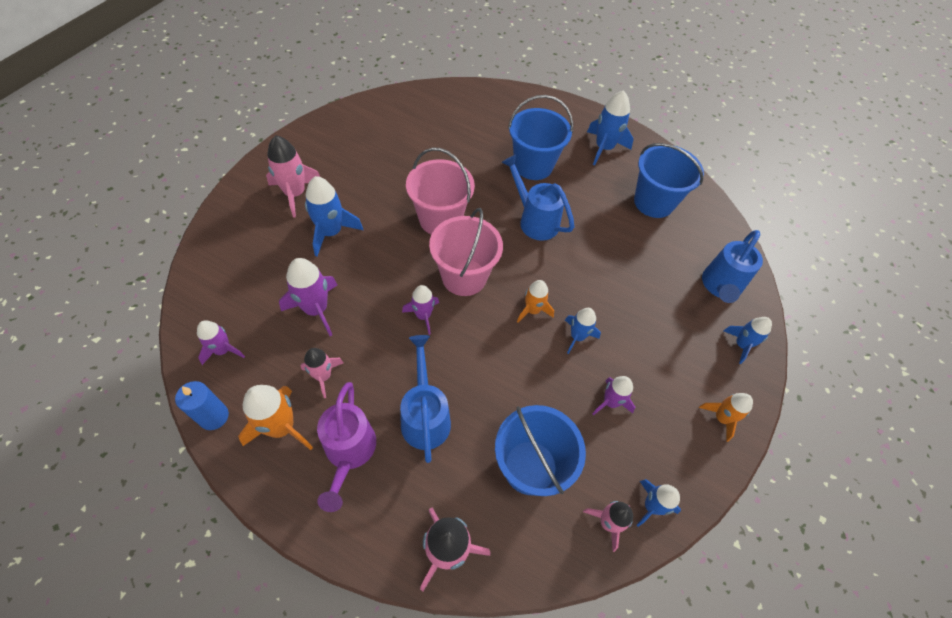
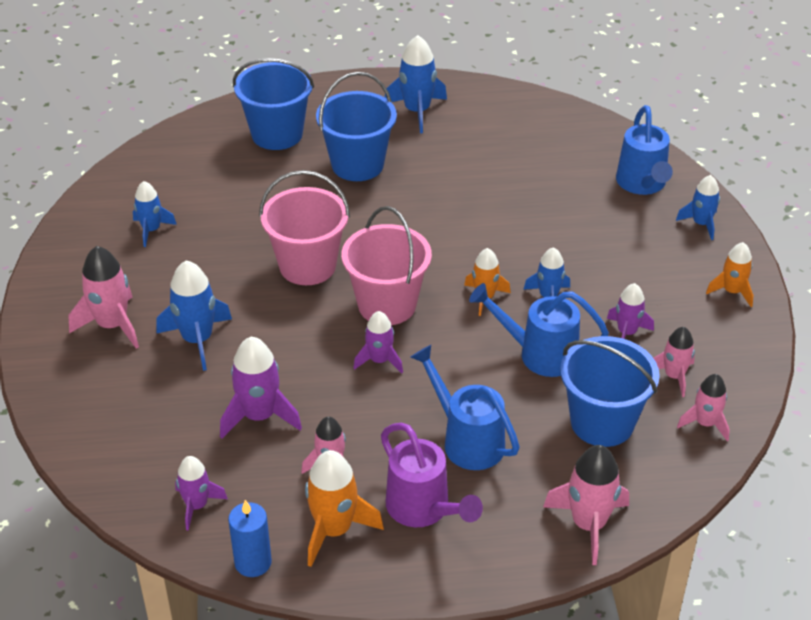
camera: 30 degrees left, 15 degrees down
blue watering can [501,154,574,241] -> blue watering can moved to [469,283,609,377]
blue bucket [634,143,704,218] -> blue bucket moved to [233,58,314,150]
blue rocket [636,479,681,527] -> blue rocket moved to [133,181,177,247]
none -> pink rocket [654,327,695,397]

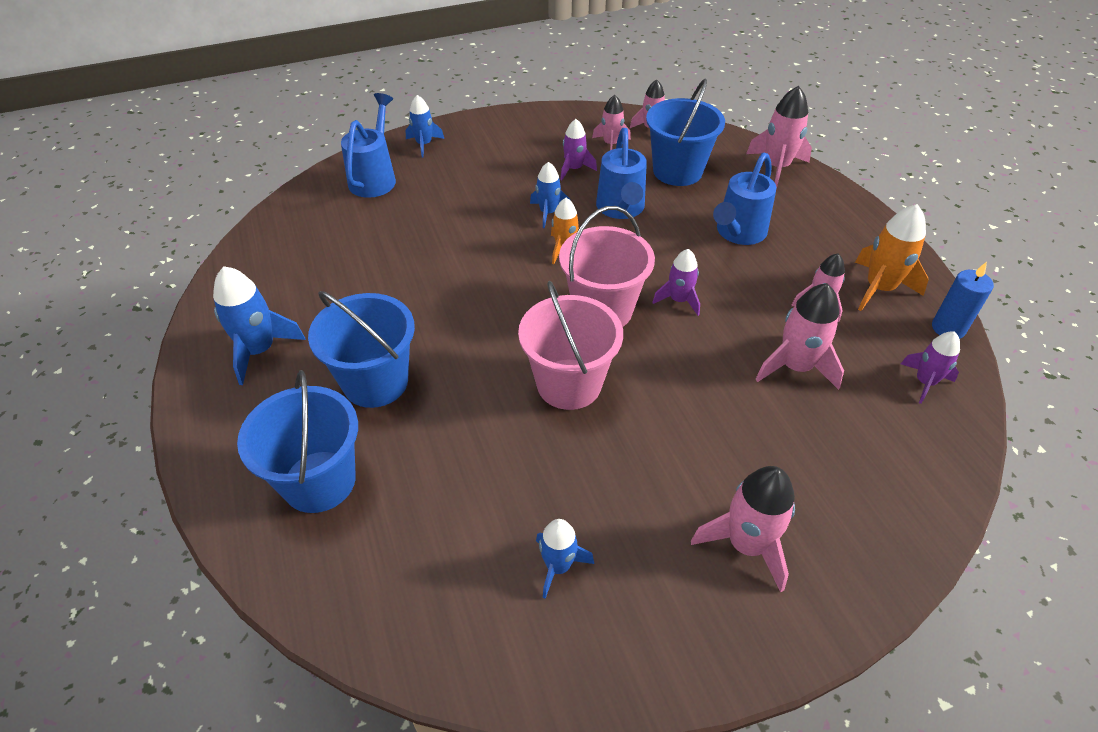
camera: 105 degrees left, 5 degrees up
blue rocket [156,260,232,371] -> none
purple rocket [220,337,302,438] -> pink rocket [755,283,844,390]
purple watering can [381,423,483,527] -> none
blue watering can [616,105,673,195] -> blue watering can turned 60 degrees counterclockwise [341,93,396,198]
orange rocket [706,242,754,307] -> none

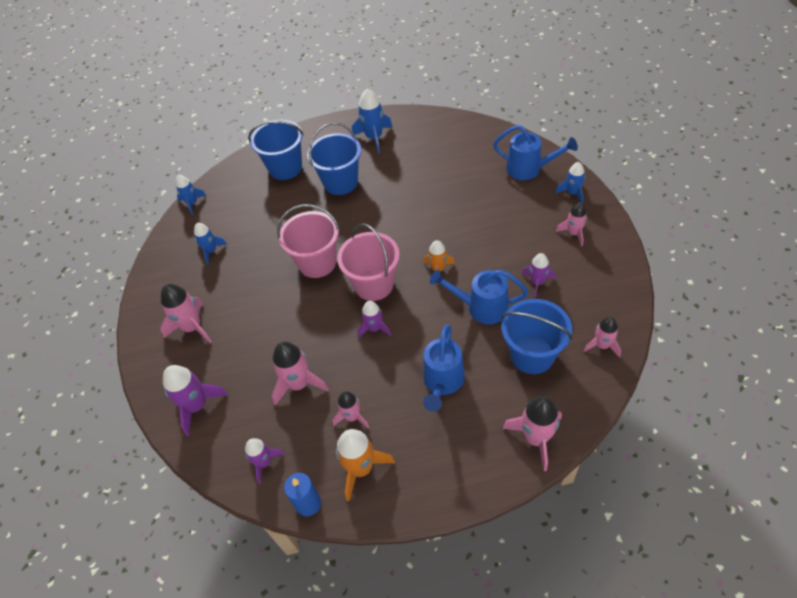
camera: 105 degrees right, 5 degrees up
blue rocket [530,162,571,228] -> blue rocket moved to [176,175,206,215]
pink rocket [592,95,631,150] -> pink rocket moved to [556,203,587,246]
blue watering can [713,153,776,245] -> blue watering can turned 120 degrees counterclockwise [423,324,465,412]
none -> purple rocket [163,365,228,436]

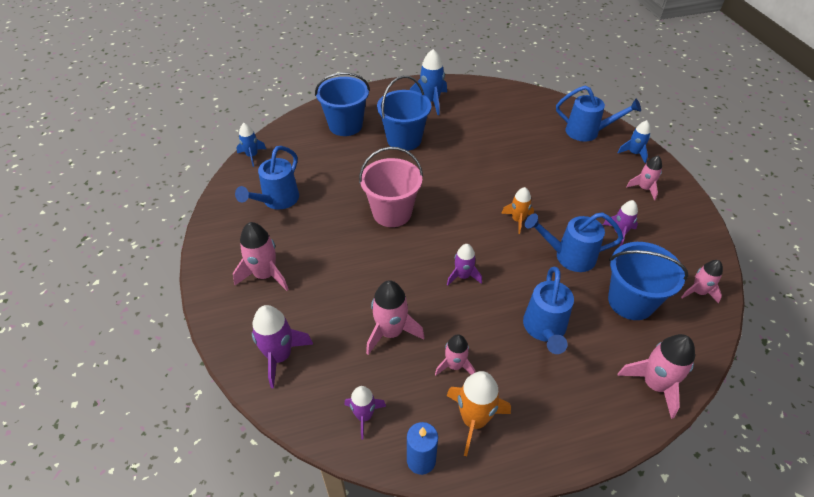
camera: 10 degrees left, 5 degrees down
blue rocket [194,223,227,265] -> blue watering can [235,146,299,210]
pink bucket [337,223,400,301] -> none

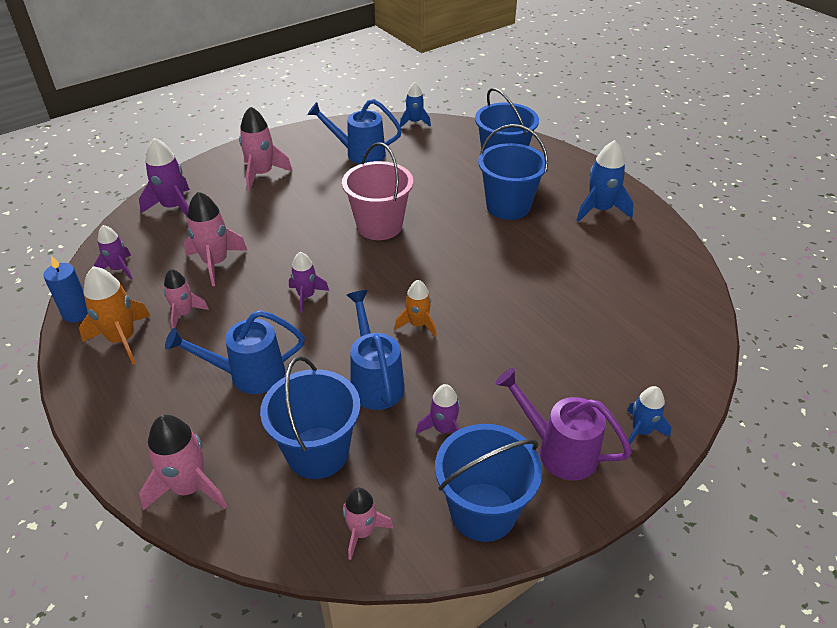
camera: 70 degrees right, 5 degrees down
blue watering can [556,86,641,142] -> none
pink rocket [626,156,662,200] -> purple watering can [495,368,632,480]
none -> blue bucket [435,424,542,542]

